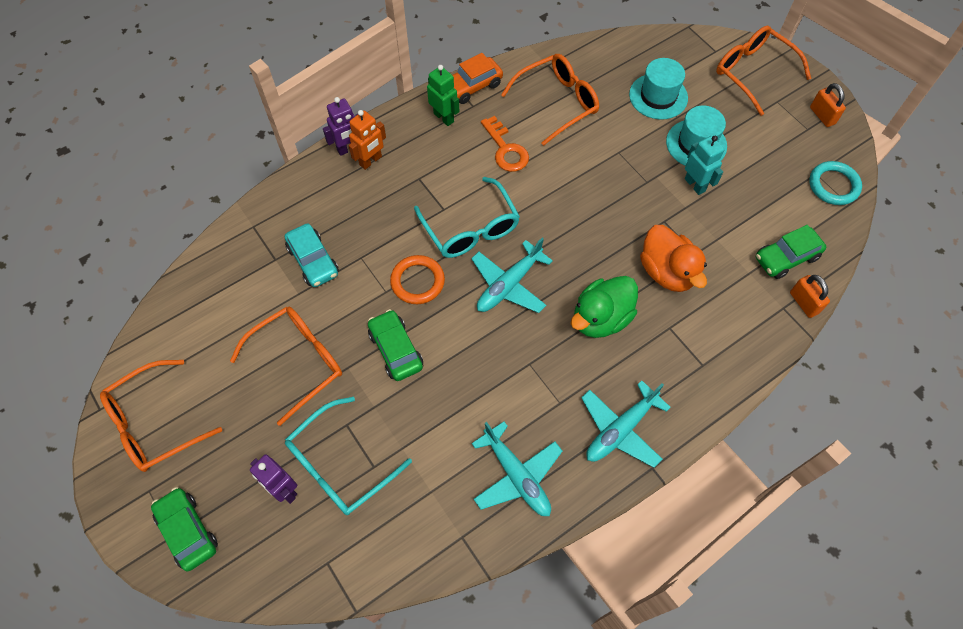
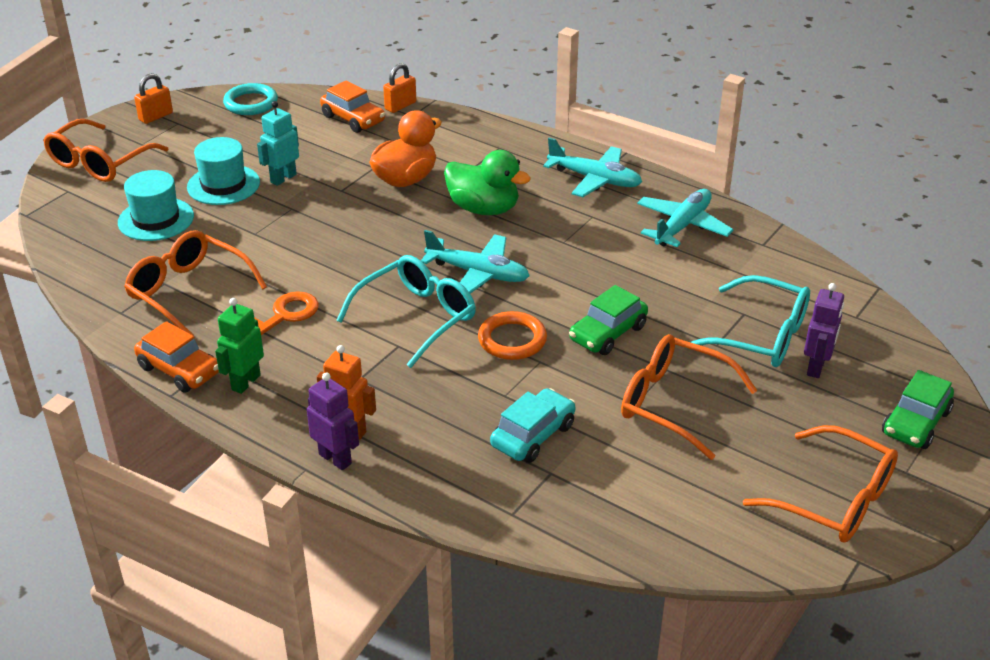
camera: 110 degrees left, 25 degrees down
green car [756,225,826,279] -> orange car [320,81,385,133]

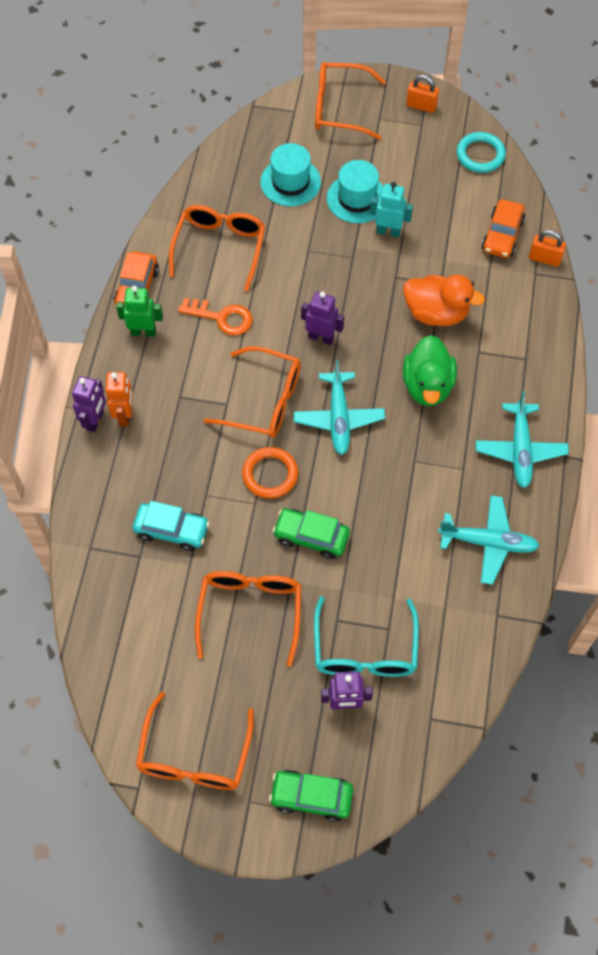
camera: 65 degrees right, 25 degrees up
turquoise glasses [336,255,476,368] -> orange glasses [203,346,301,438]
none -> purple robot [301,291,344,345]

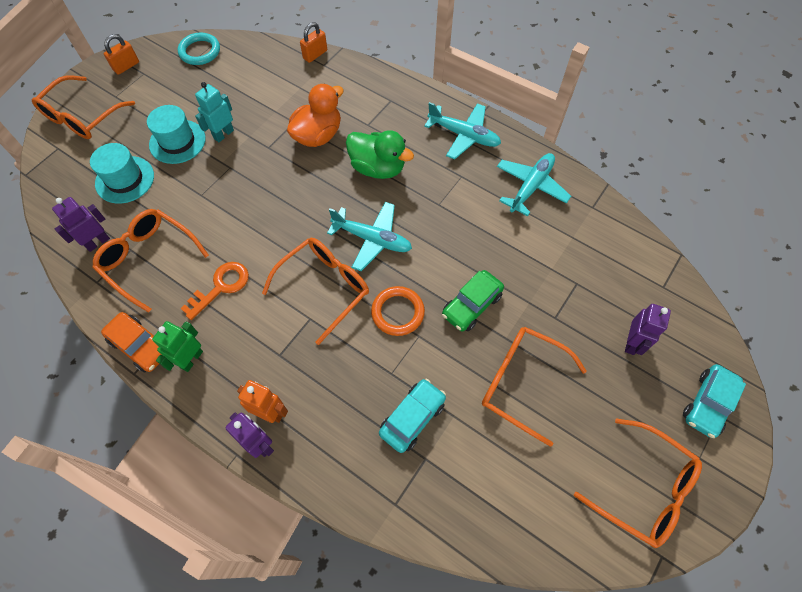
camera: 65 degrees left, 0 degrees up
green car [269,770,353,822] -> turquoise car [683,364,746,438]
purple robot [301,291,344,345] -> purple robot moved to [52,197,110,252]
turquoise glasses [314,596,419,677] -> none
orange car [482,199,525,258] -> none

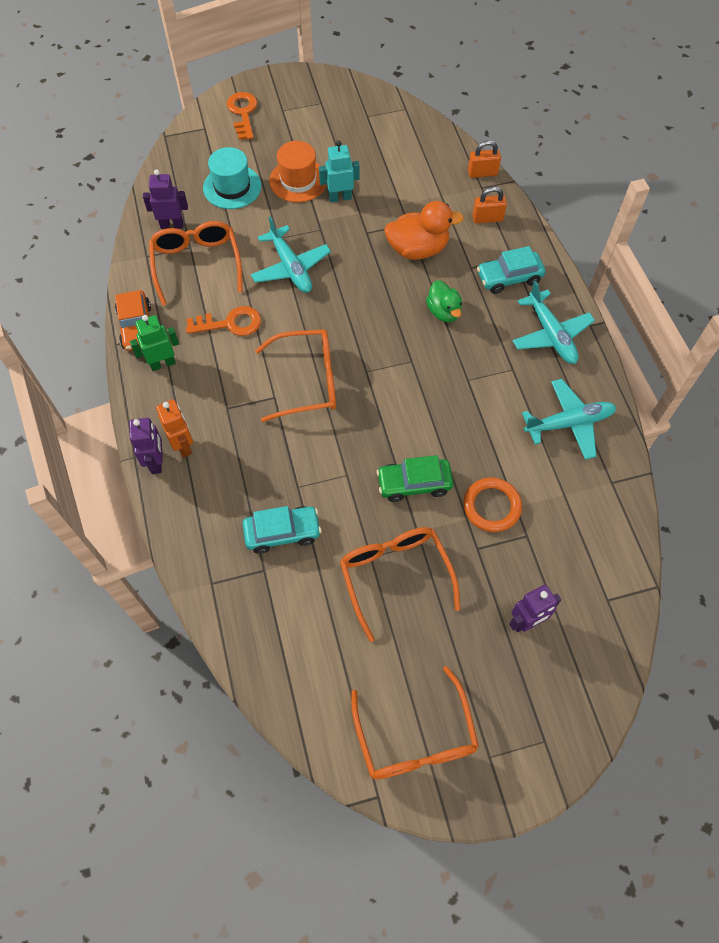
camera: 40 degrees right, 0 degrees up
orange glasses [32,75,135,139] -> orange key [227,92,257,140]
orange padlock [104,34,139,75] -> orange padlock moved to [472,187,507,223]
turquoise hat [147,105,206,164] -> orange hat [269,141,327,202]
turquoise ring [178,33,220,65] -> none
turquoise plane [327,202,412,271] -> turquoise plane moved to [251,216,331,293]
green duck [346,130,414,179] -> green duck [426,280,462,322], size x0.65
orange ring [371,286,425,336] -> orange ring moved to [463,477,522,532]
turquoise car [683,364,746,438] -> turquoise car moved to [477,246,545,294]

